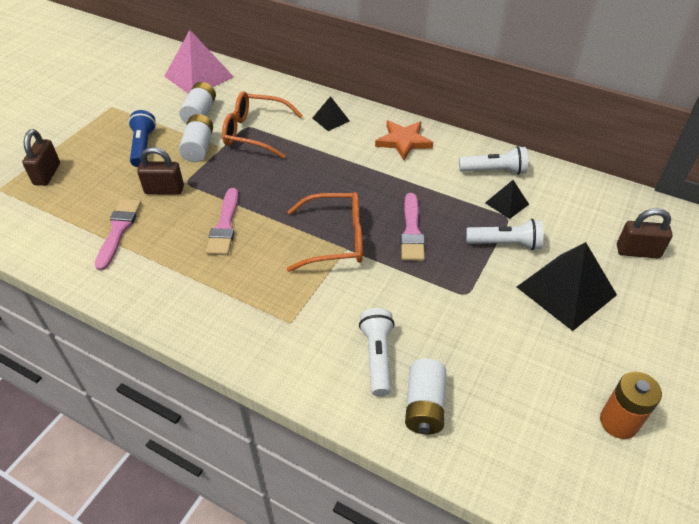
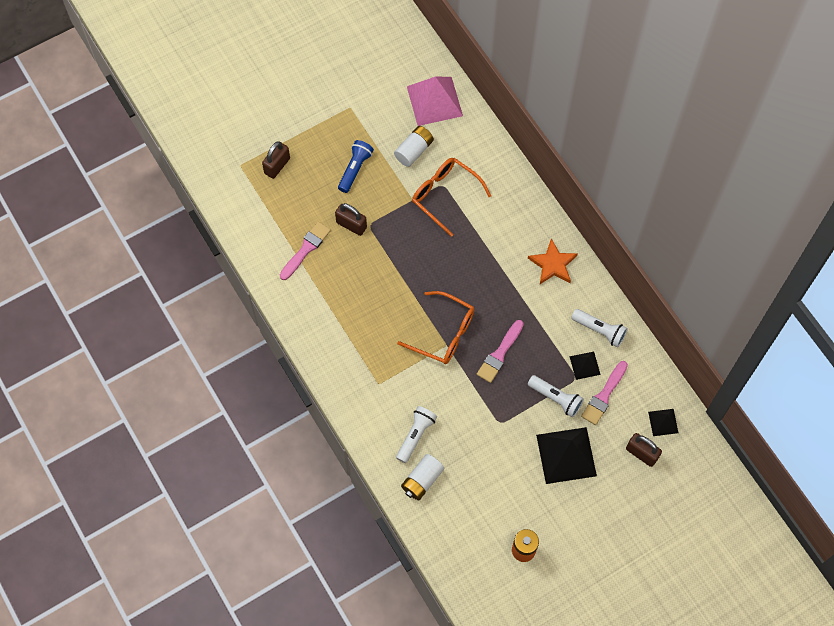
camera: 30 degrees right, 20 degrees up
white battery [179,114,213,162] -> none
pink brush [206,188,238,255] -> pink brush moved to [581,361,628,425]
black pyramid [312,96,350,131] -> black pyramid moved to [648,409,678,436]

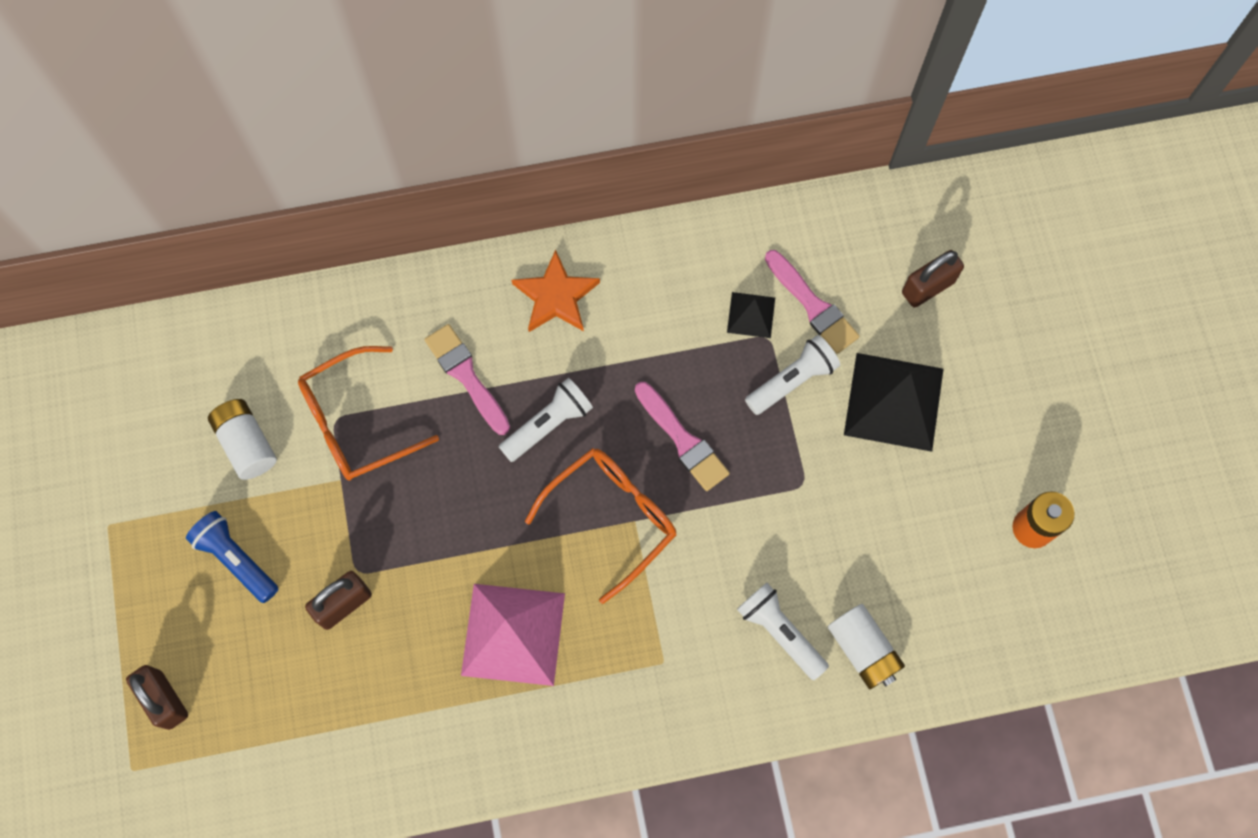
camera: 70 degrees left, 5 degrees up
pink brush [280,222,331,280] -> pink brush moved to [425,324,510,435]
pink pyramid [407,76,463,126] -> pink pyramid moved to [461,584,565,686]
white flashlight [571,309,628,347] -> white flashlight moved to [499,378,593,462]
black pyramid [648,409,678,436] -> none

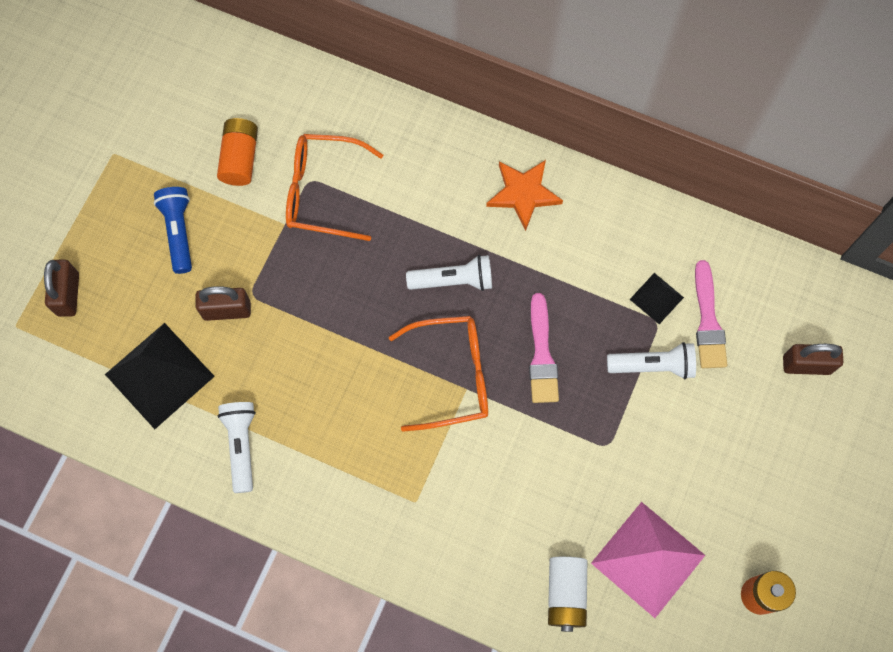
camera: 35 degrees right, 0 degrees up
white battery [208,399,277,480] -> orange battery [217,118,258,186]
pink brush [425,324,510,435] -> none
pink pyramid [461,584,565,686] -> pink pyramid moved to [591,502,705,618]
white flashlight [737,583,829,680] -> white flashlight moved to [218,402,256,493]
black pyramid [844,353,944,452] -> black pyramid moved to [105,323,215,429]

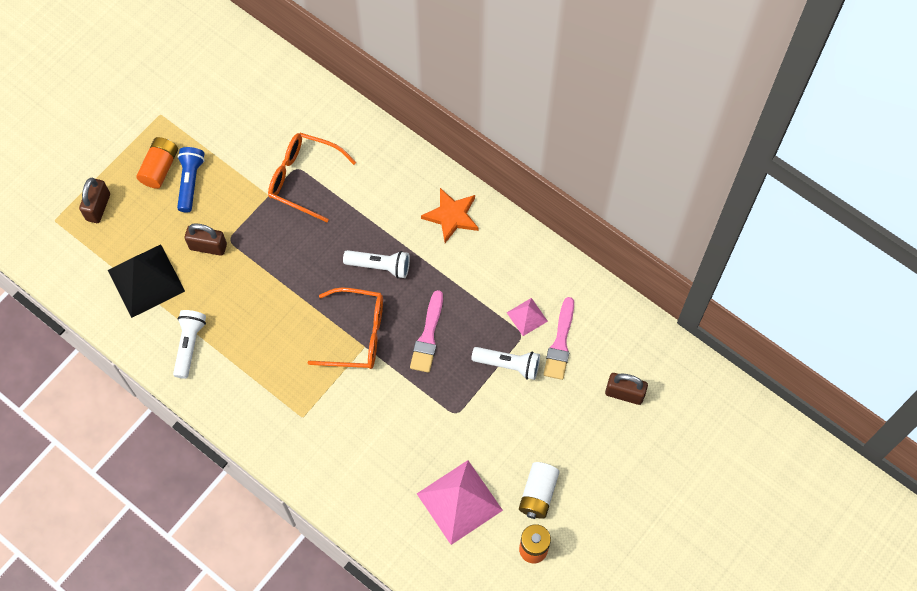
camera: 15 degrees right, 5 degrees down
orange battery [217,118,258,186] -> orange battery moved to [136,137,178,189]
white battery [548,557,587,632] -> white battery moved to [519,462,560,519]
black pyramid [630,273,684,324] -> pink pyramid [507,298,548,336]

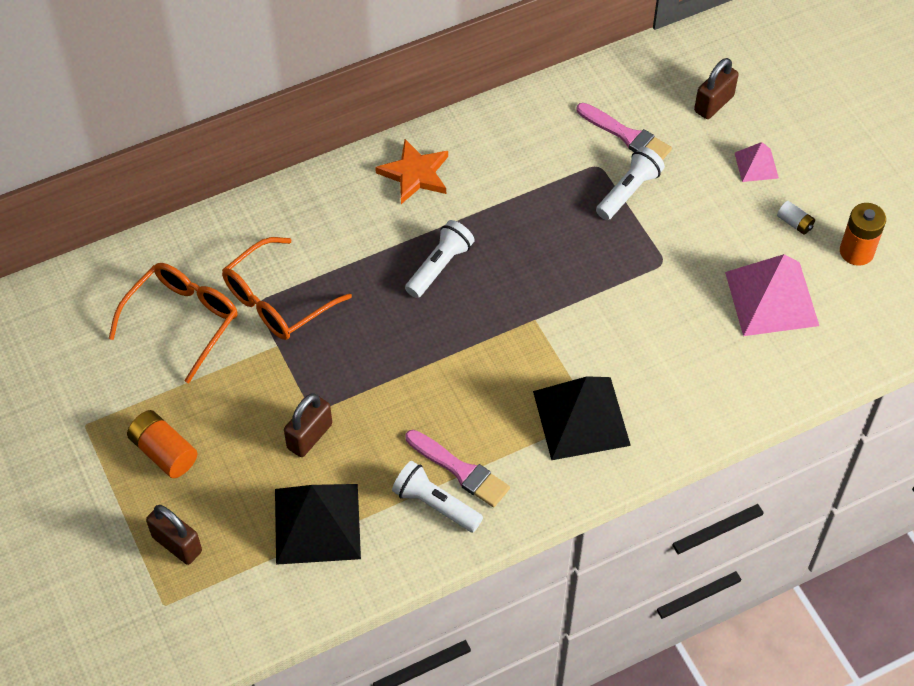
camera: 65 degrees left, 10 degrees down
blue flashlight [177,147,205,213] -> none
orange glasses [308,287,383,369] -> orange glasses moved to [109,263,238,383]
pink brush [410,290,443,373] -> pink brush moved to [406,430,510,507]
pink pyramid [507,298,548,336] -> pink pyramid moved to [735,142,779,182]
white battery [519,462,560,519] -> white battery [777,201,815,234], size x0.56
none -> black pyramid [533,376,631,460]

